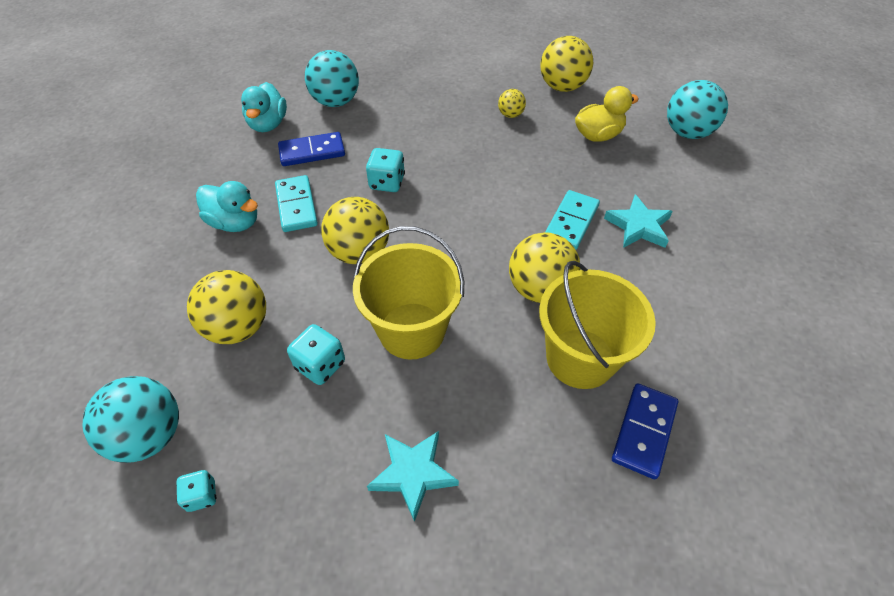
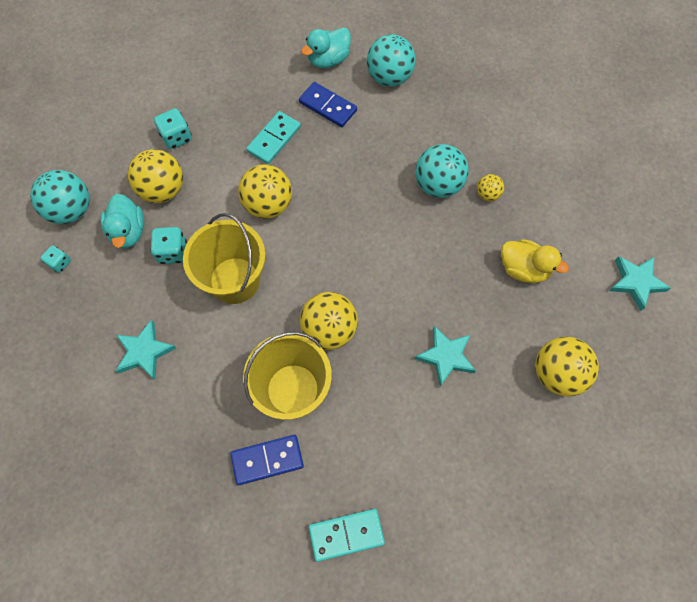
camera: 50 degrees right, 15 degrees up
turquoise duck [196,181,258,232] -> turquoise duck moved to [101,194,144,248]
turquoise dice [366,148,405,192] -> turquoise dice moved to [154,108,192,149]
yellow ball [540,36,593,92] -> yellow ball moved to [536,337,599,397]
turquoise domino [545,190,600,250] -> turquoise domino moved to [309,509,385,562]
turquoise ball [667,80,728,139] -> turquoise ball moved to [415,144,469,198]
none -> turquoise star [609,256,671,311]

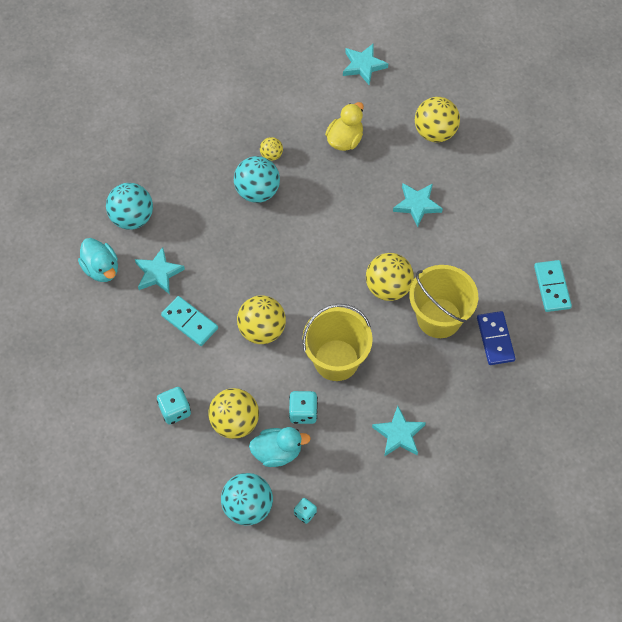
camera: 85 degrees left, 5 degrees down
blue domino [299,82,357,127] -> turquoise star [135,247,185,294]

